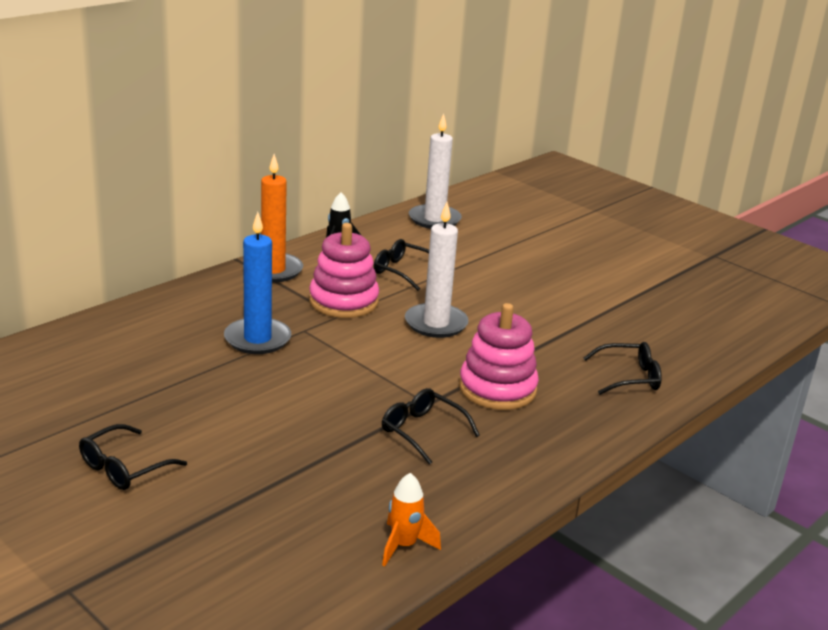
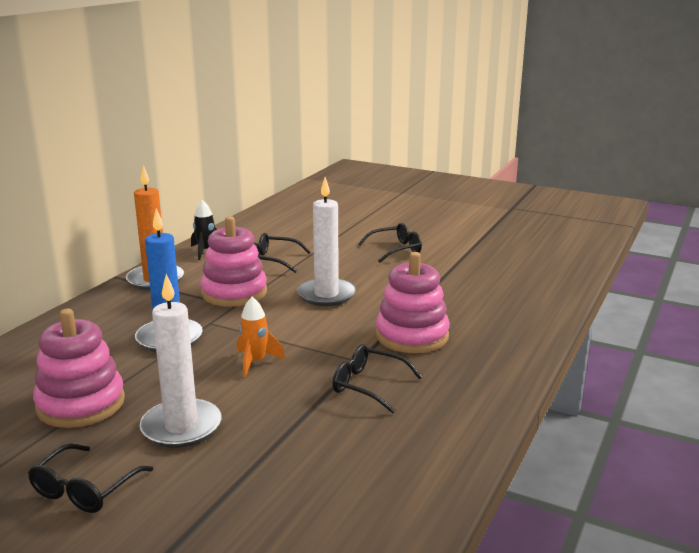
camera: 15 degrees left, 5 degrees down
orange rocket [382,473,441,566] -> orange rocket moved to [237,297,285,377]
white candle [409,113,462,229] -> white candle moved to [140,274,222,448]
black glasses [584,342,662,395] -> black glasses moved to [358,223,422,263]
none -> pink stacking toy [33,309,125,428]

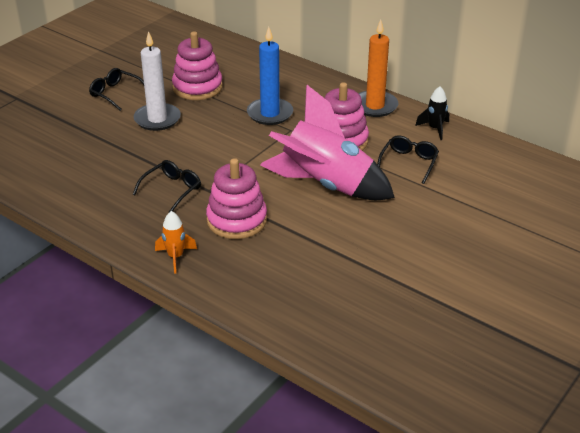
camera: 100 degrees right, 15 degrees up
orange rocket [237,297,285,377] -> orange rocket moved to [155,211,197,273]
white candle [297,177,356,306] -> pink rocket [260,85,395,200]
black glasses [358,223,422,263] -> none

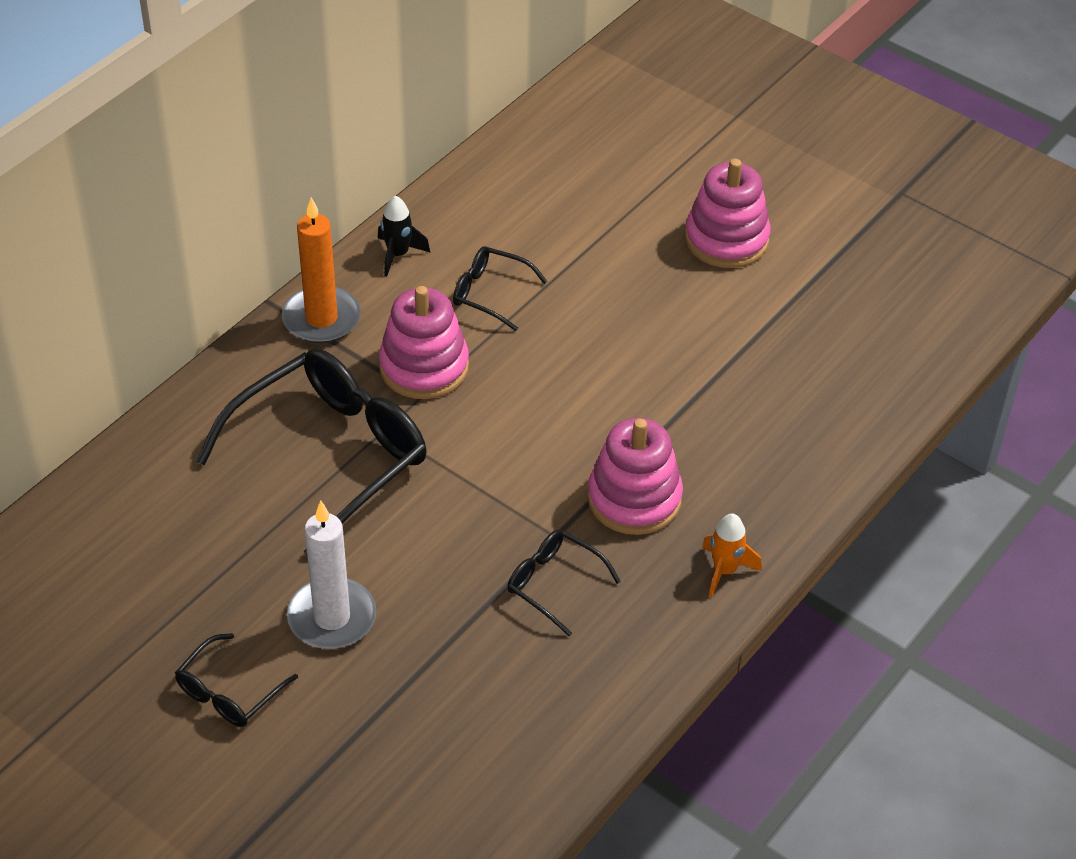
camera: 90 degrees left, 10 degrees up
pink stacking toy [172,31,223,100] -> pink stacking toy moved to [685,159,771,268]
blue candle [247,27,293,125] -> black glasses [196,348,426,555]
pink rocket [260,85,395,200] -> none

